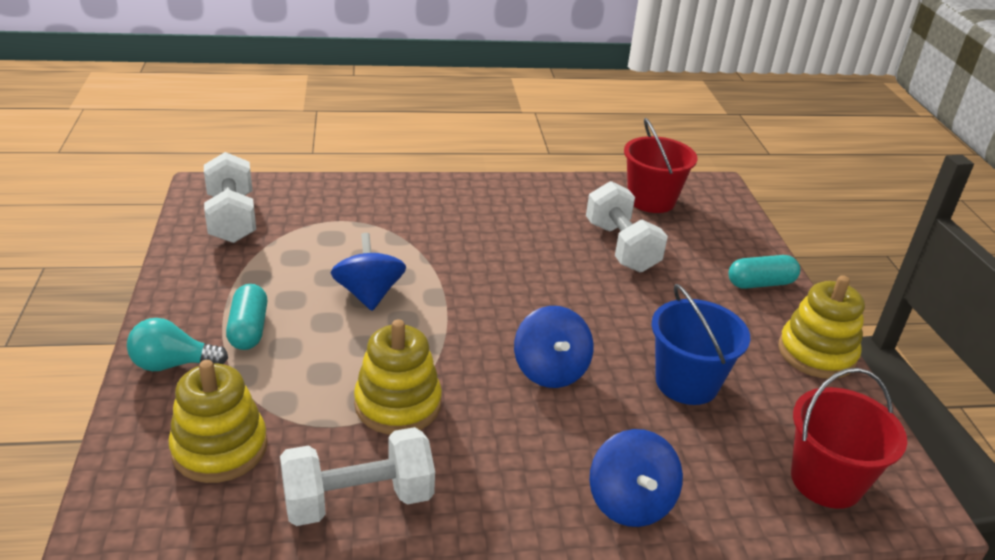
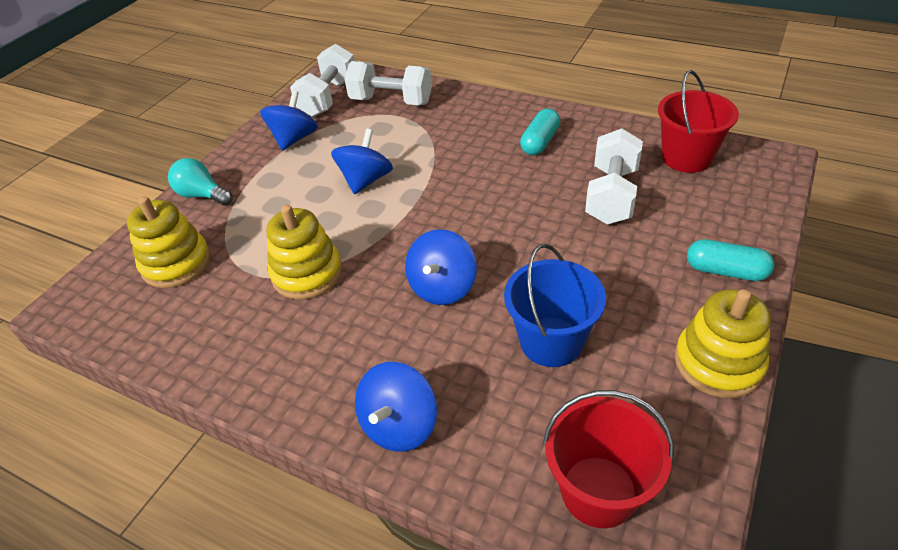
camera: 40 degrees right, 10 degrees up
turquoise capsule [226,284,267,350] -> turquoise capsule moved to [520,108,560,155]
white dumbbell [280,427,435,526] -> white dumbbell moved to [345,61,432,105]
none -> blue spinning top [260,90,318,151]

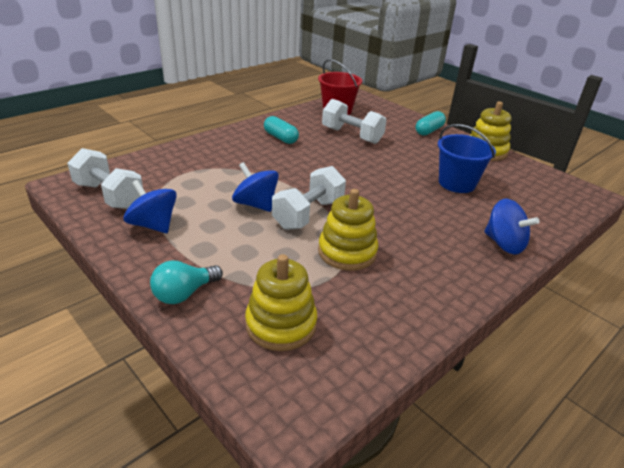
camera: 75 degrees left, 10 degrees down
white dumbbell [345,61,432,105] -> white dumbbell moved to [272,166,346,230]
blue spinning top [405,229,477,305] -> none
red bucket [543,390,674,528] -> none

